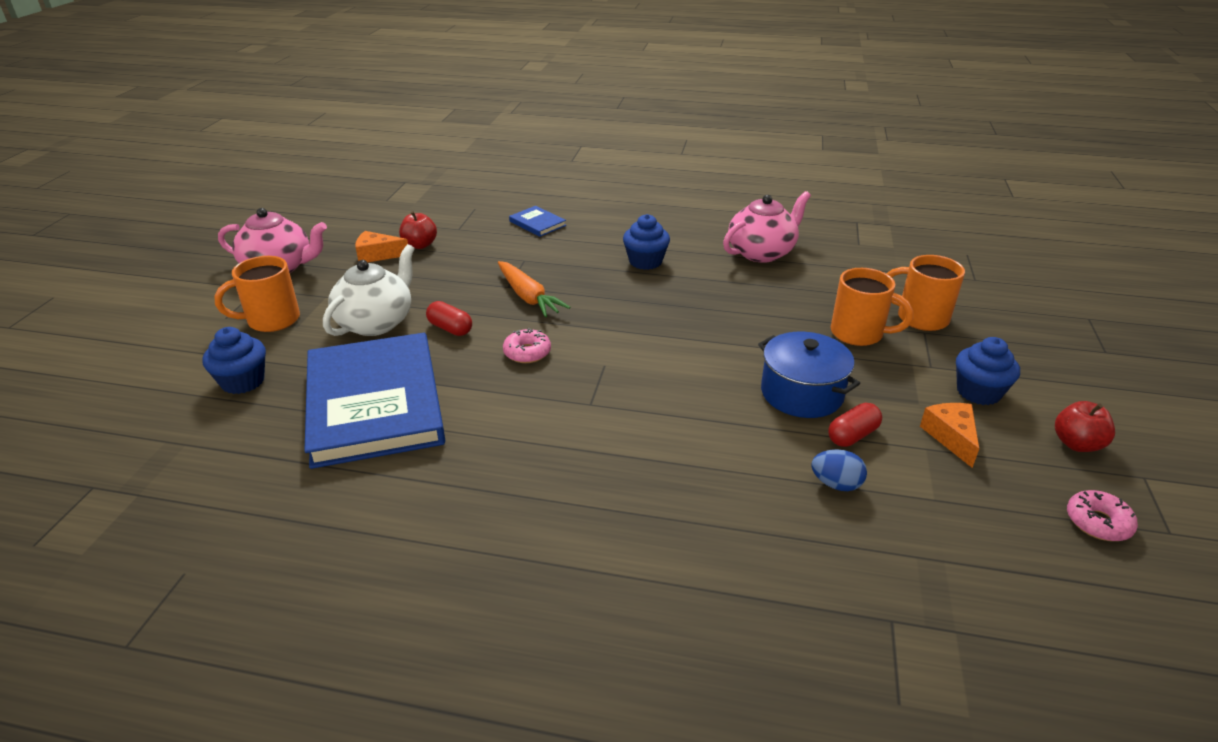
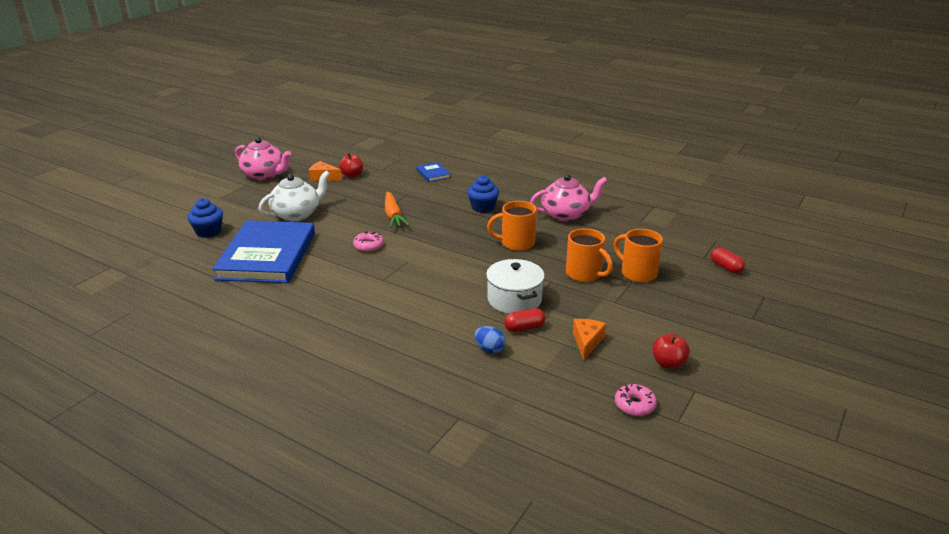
camera: 20 degrees right, 5 degrees down
orange mug [214,256,300,332] -> orange mug moved to [487,201,537,251]
red capsule [426,301,472,336] -> red capsule moved to [711,247,745,274]
blue pot [758,332,860,418] -> white pot [486,259,545,314]
blue cupcake [956,337,1020,405] -> none

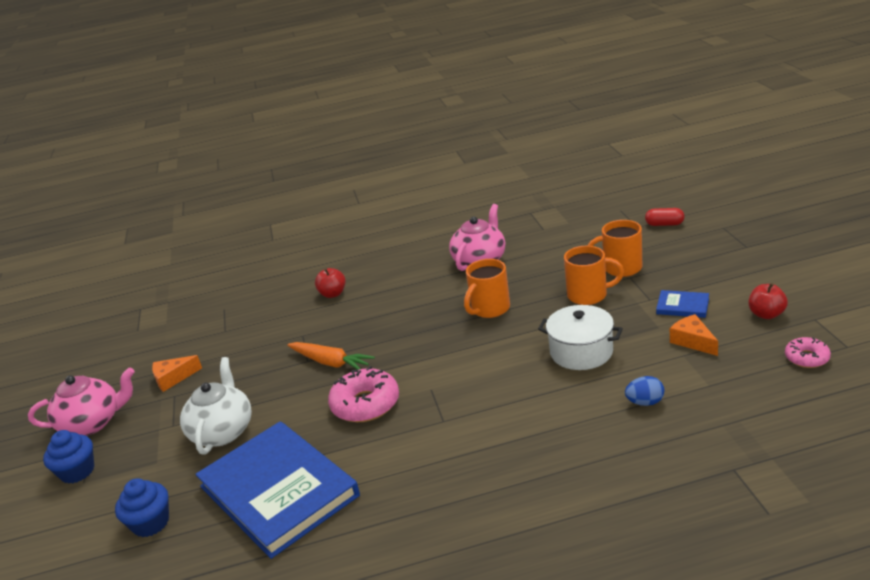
camera: 40 degrees left, 0 degrees up
red apple [339,153,363,178] -> red apple moved to [315,268,346,298]
pink donut [353,231,384,252] -> pink donut [328,366,399,422], size x1.77
blue book [416,162,451,182] -> blue book moved to [656,290,709,318]
blue cupcake [467,175,499,213] -> blue cupcake moved to [43,430,95,484]
red capsule [504,308,545,332] -> none

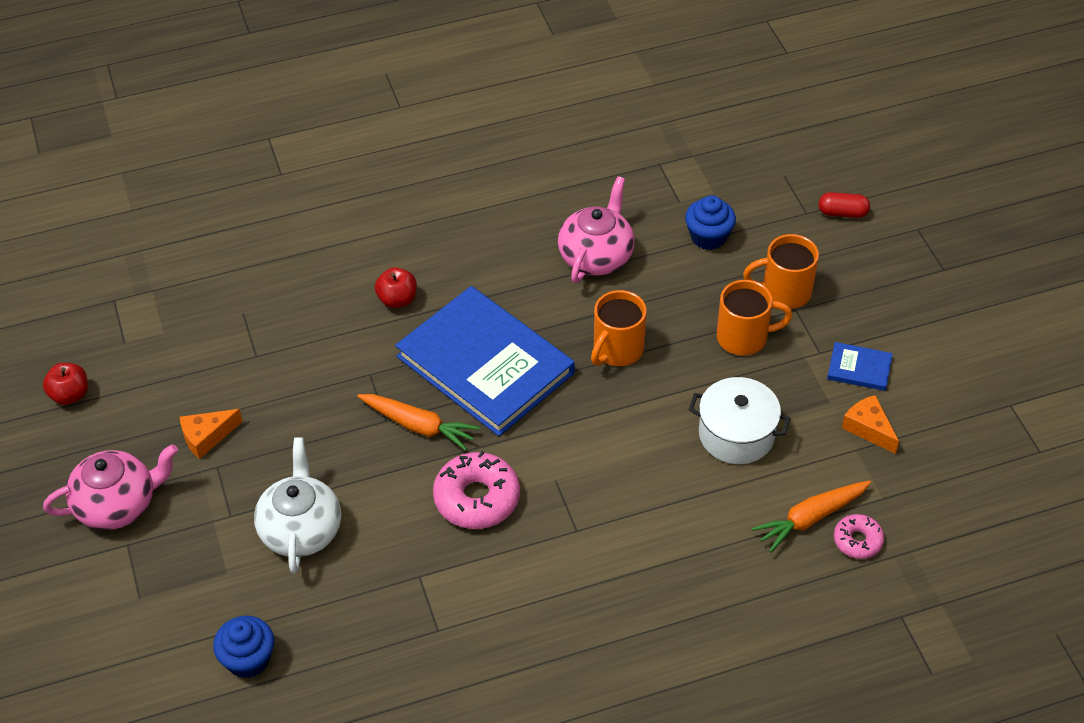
camera: 10 degrees left, 20 degrees up
blue cupcake [43,430,95,484] -> blue cupcake moved to [685,195,736,250]
blue book [196,421,360,559] -> blue book moved to [395,286,575,436]
blue egg [625,376,665,406] -> orange carrot [751,480,871,553]
red apple [749,283,788,319] -> red apple moved to [43,363,88,405]
pink donut [785,337,831,368] -> pink donut moved to [834,514,884,559]

